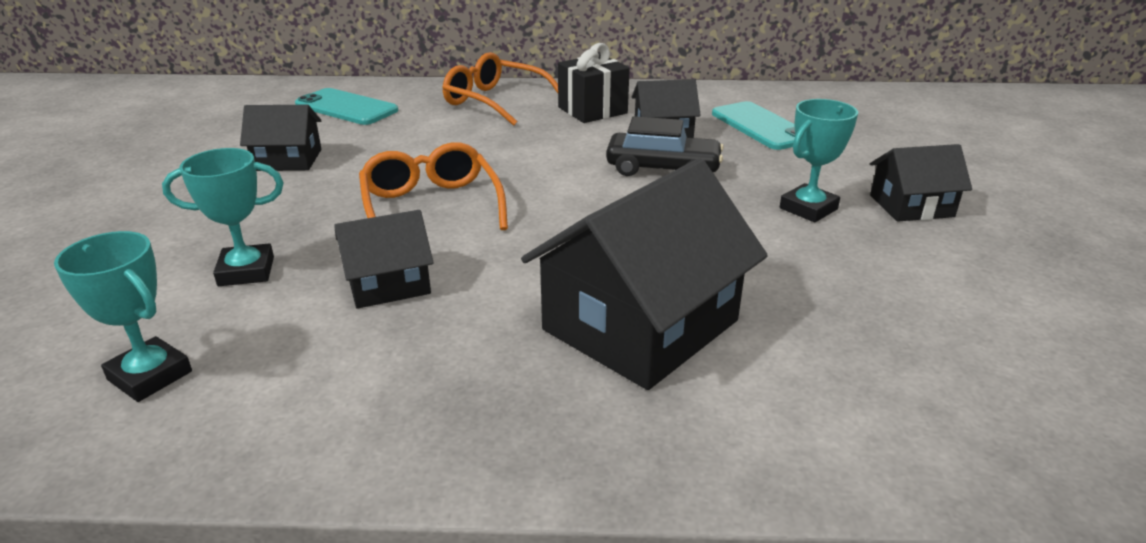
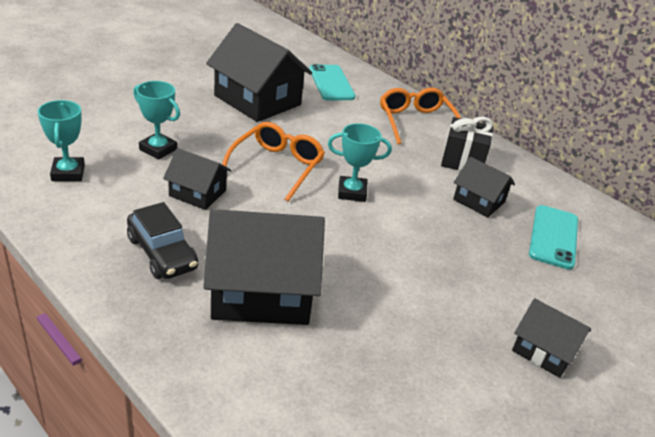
camera: 40 degrees right, 5 degrees up
black house [240,105,321,171] -> black house [206,23,312,122], size x1.88
black car [606,116,724,176] -> black car moved to [127,202,198,279]
turquoise trophy [780,99,858,222] -> turquoise trophy moved to [328,123,392,202]

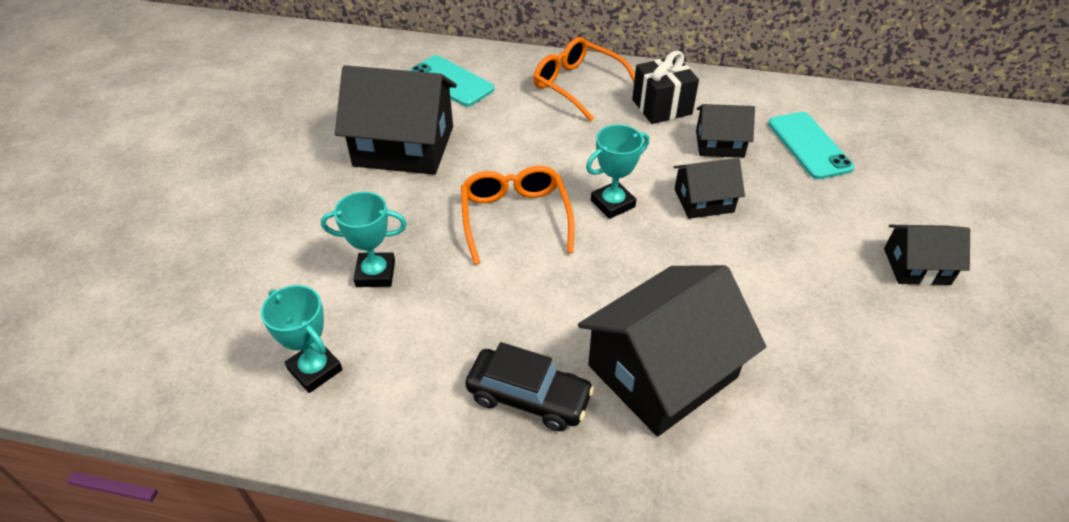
camera: 30 degrees left, 10 degrees up
black house [163,148,232,210] -> black house moved to [673,158,745,219]

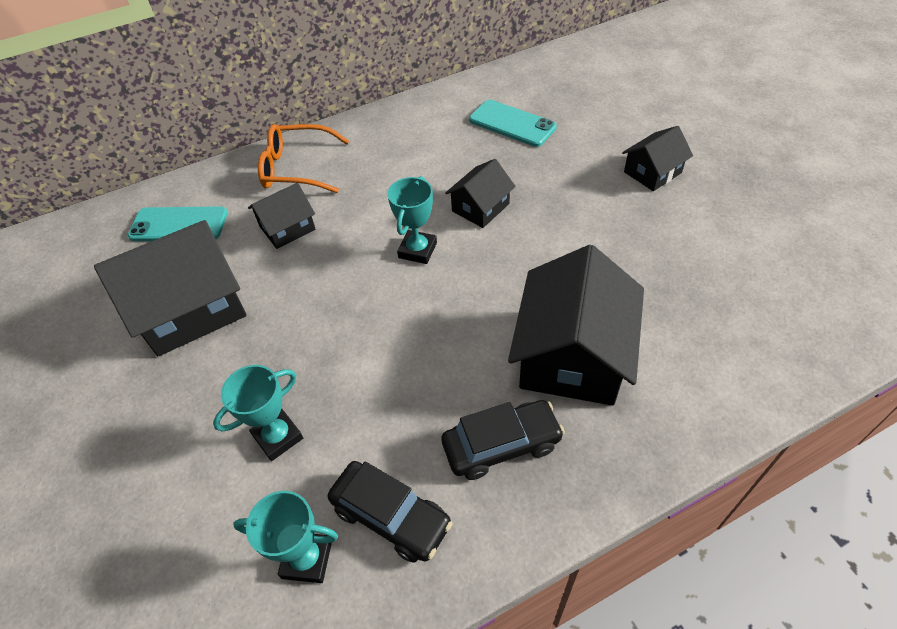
camera: 35 degrees left, 5 degrees up
orange glasses [461,166,574,265] -> none
black gift [632,51,699,124] -> none
black house [696,104,755,158] -> black house moved to [248,183,315,249]
none -> black car [328,461,453,563]

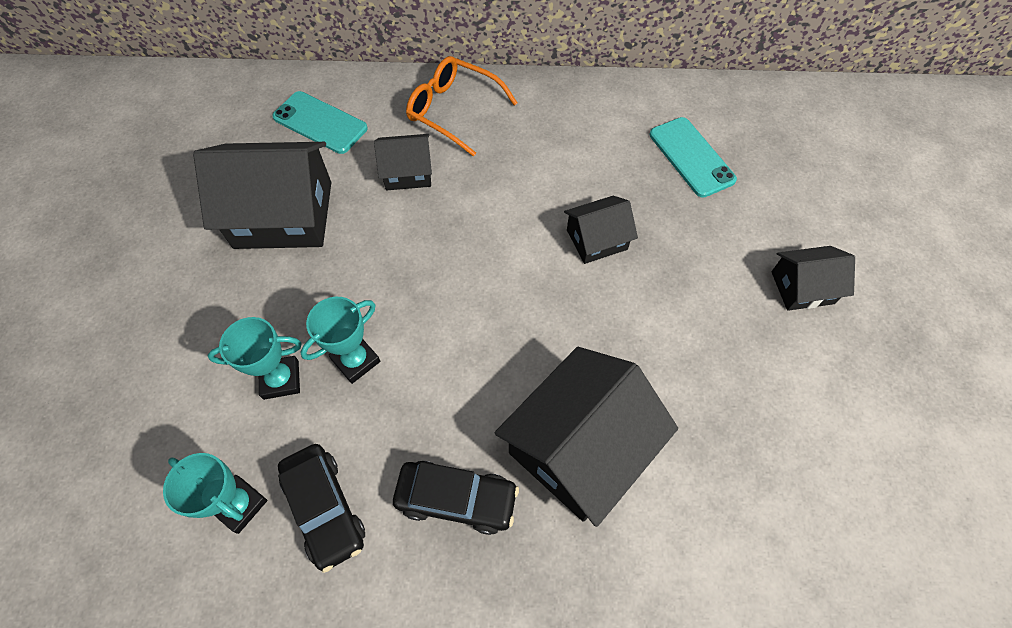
camera: 25 degrees right, 10 degrees up
turquoise trophy [387,176,437,264] -> turquoise trophy moved to [300,297,380,384]

